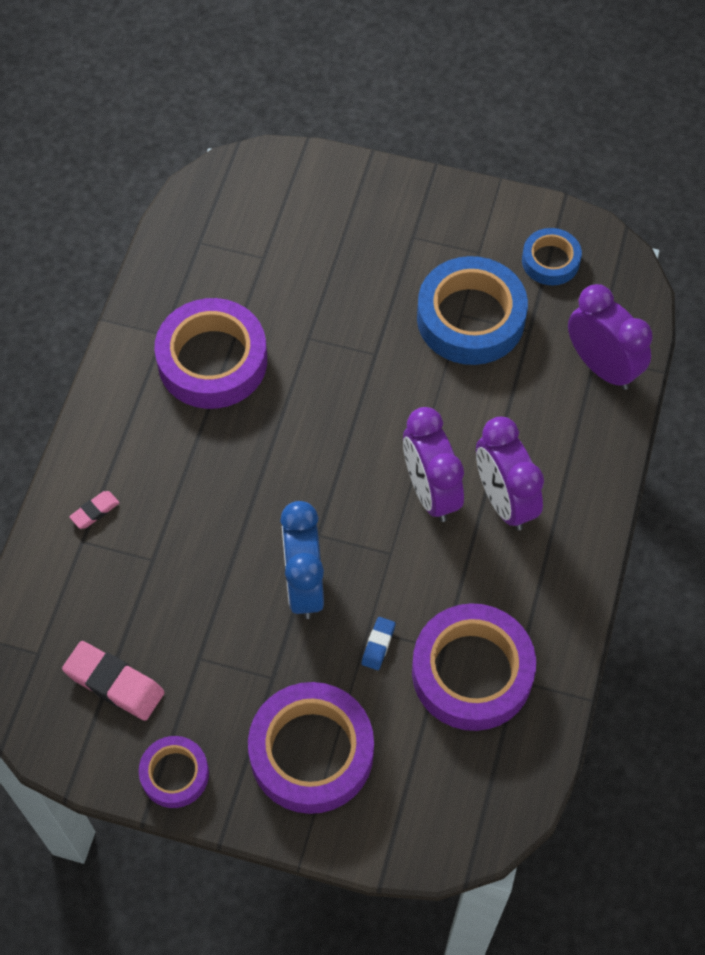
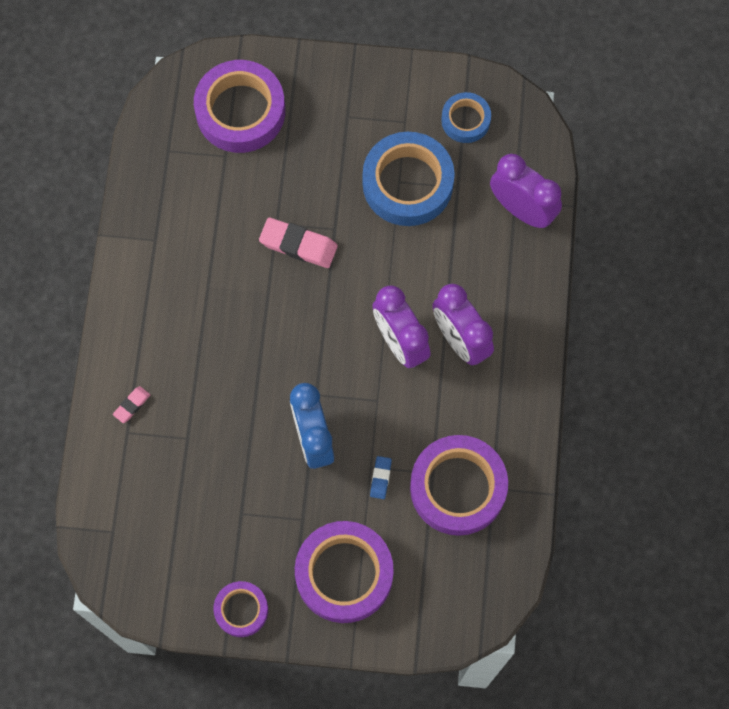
camera: 10 degrees left, 10 degrees up
pink eraser [62,641,165,721] -> pink eraser moved to [259,218,338,268]
purple tape [154,298,267,409] -> purple tape moved to [194,60,285,153]

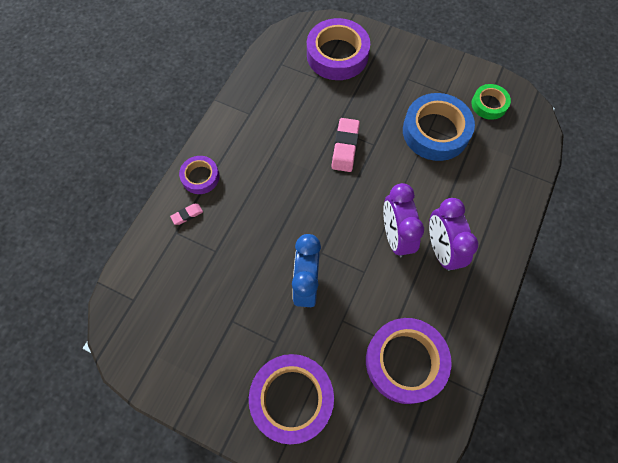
camera: 20 degrees right, 5 degrees down
purple tape [213,581,268,637] -> purple tape moved to [179,156,219,194]
pink eraser [259,218,338,268] -> pink eraser turned 60 degrees clockwise [331,118,360,172]
blue eraser [370,456,392,499] -> none
blue tape [441,92,491,143] -> green tape [471,84,511,120]
purple clock [490,154,562,228] -> none

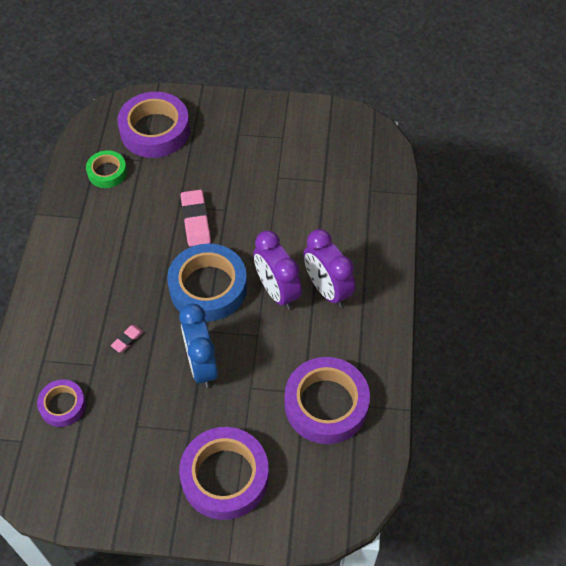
camera: 20 degrees left, 10 degrees down
pink eraser [170,204,203,225] -> pink eraser moved to [111,325,144,353]
purple tape [179,156,219,194] -> purple tape moved to [37,380,86,427]
blue tape [403,93,475,161] -> blue tape moved to [167,244,247,322]
green tape [471,84,511,120] -> green tape moved to [86,150,127,188]

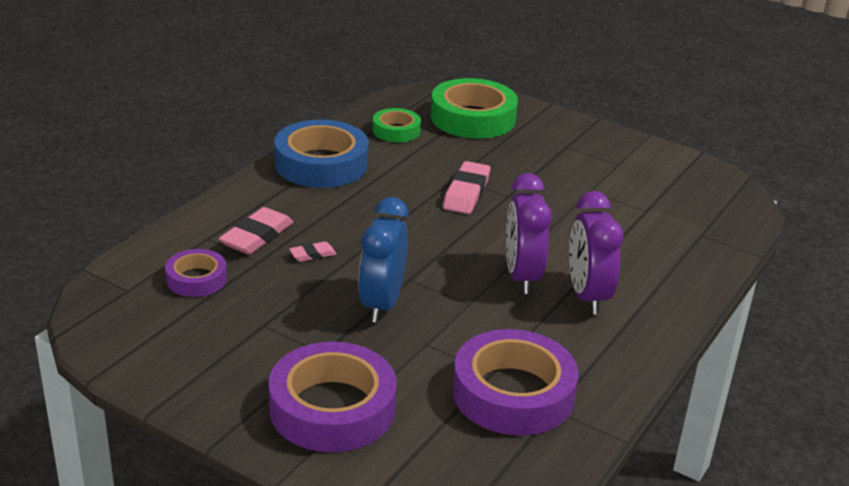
camera: 25 degrees right, 25 degrees down
purple tape [117,92,190,158] -> green tape [431,78,518,139]
blue tape [167,244,247,322] -> blue tape moved to [274,120,369,188]
none -> pink eraser [219,207,293,254]

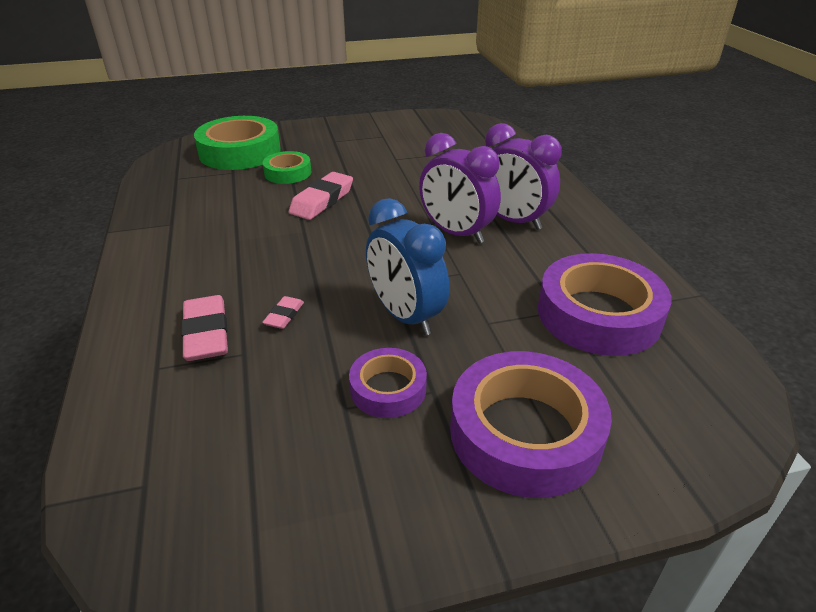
camera: 45 degrees left, 5 degrees up
purple tape [165,249,227,297] -> purple tape moved to [349,348,427,418]
blue tape [274,120,369,188] -> none
green tape [373,108,421,142] -> green tape moved to [262,151,311,184]
pink eraser [443,161,490,214] -> pink eraser turned 60 degrees clockwise [289,172,353,220]

